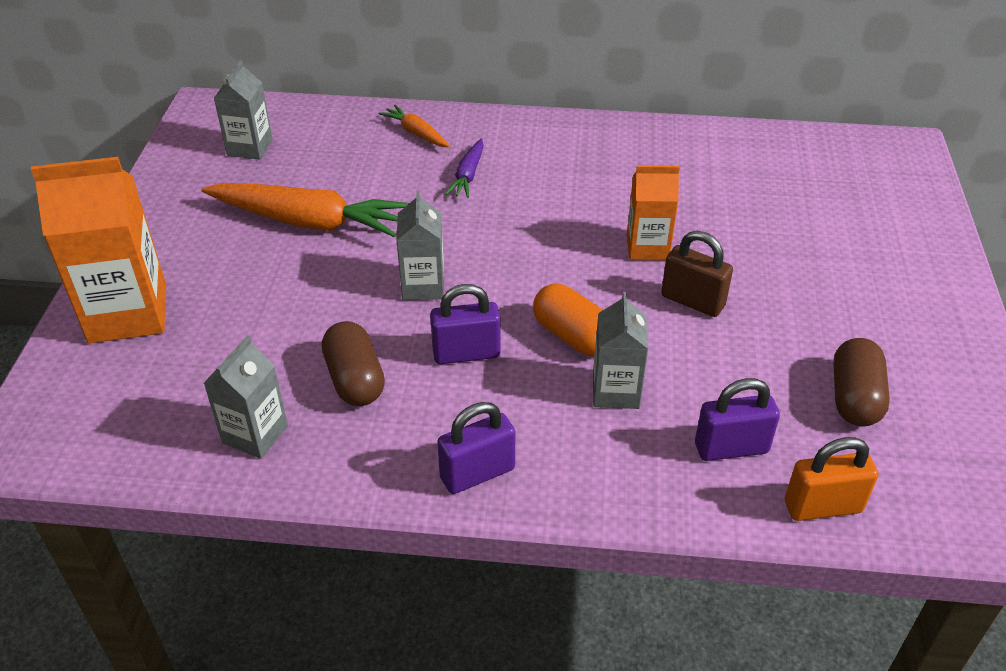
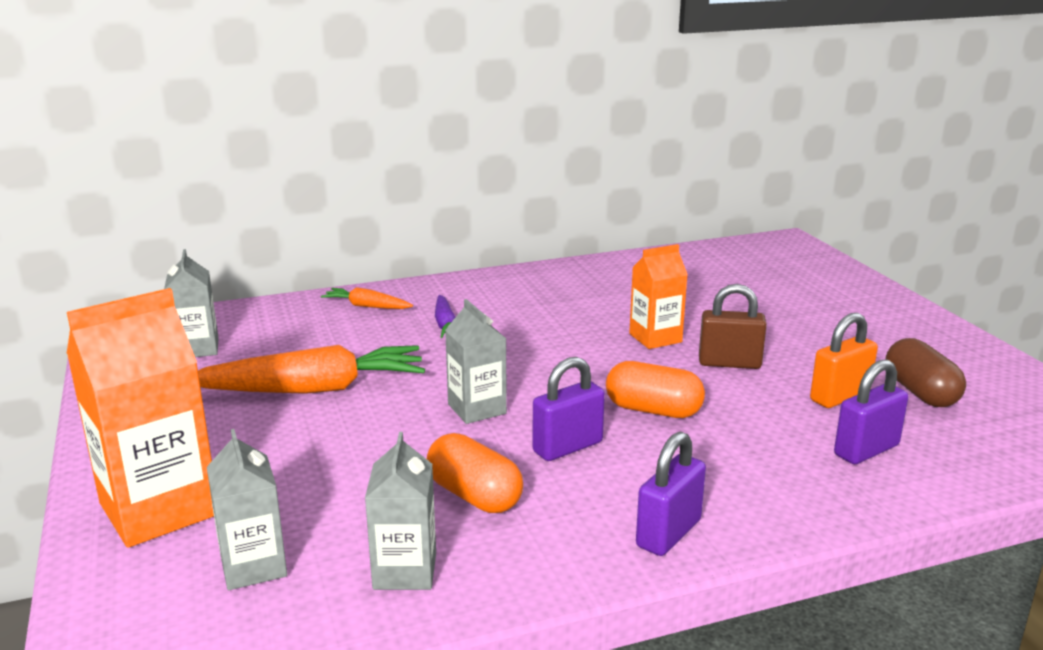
camera: 25 degrees left, 20 degrees down
brown capsule [322,321,385,406] -> orange capsule [427,433,523,513]
grey carton [593,292,648,409] -> grey carton moved to [207,429,287,590]
orange padlock [785,437,878,521] -> orange padlock moved to [810,313,878,408]

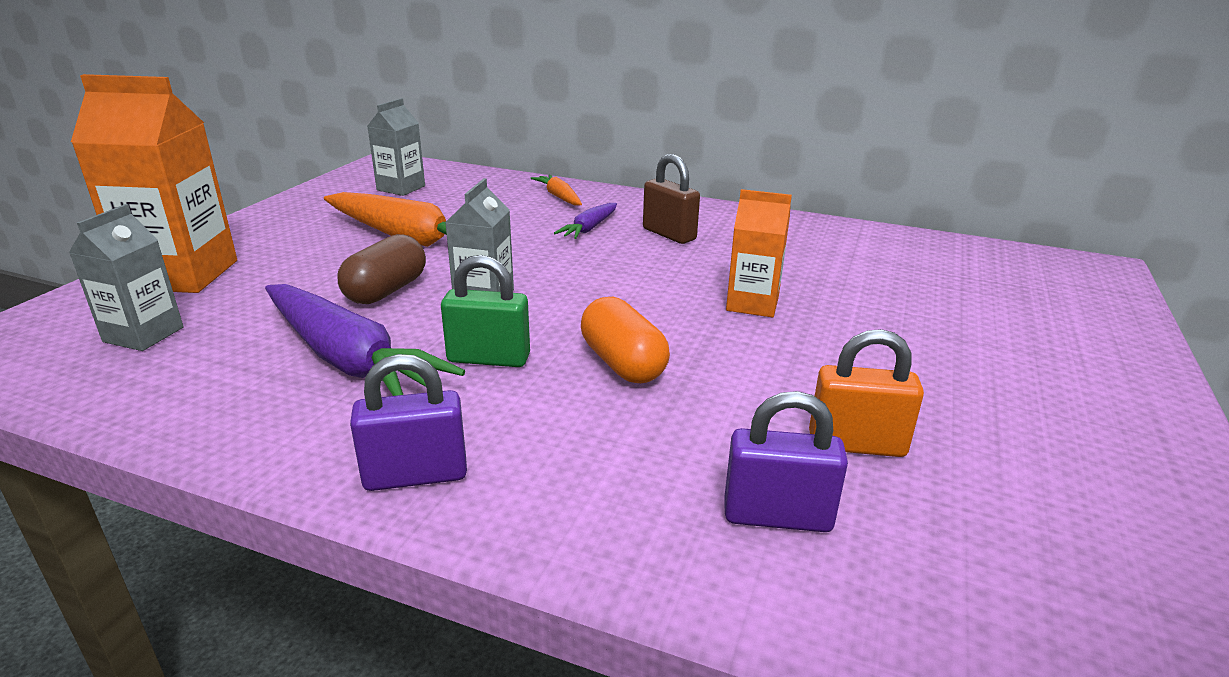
camera: 40 degrees right, 5 degrees up
grey carton [365,432,436,590] -> none
orange capsule [427,433,523,513] -> purple carrot [265,284,465,396]
purple padlock [532,357,605,461] -> green padlock [441,255,530,367]
brown padlock [699,284,767,369] -> brown padlock moved to [643,154,700,244]
brown capsule [886,338,966,407] -> brown capsule moved to [337,234,426,304]

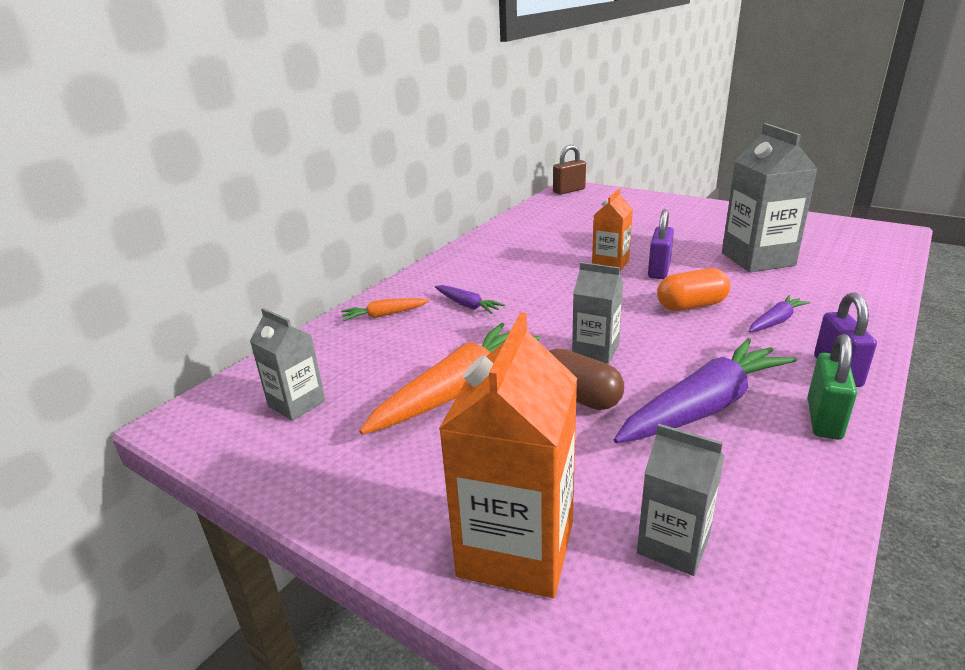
camera: 75 degrees left, 0 degrees up
green padlock [441,255,530,367] -> green padlock moved to [808,334,857,440]
brown padlock [643,154,700,244] -> brown padlock moved to [553,145,586,195]
purple padlock [724,391,848,532] -> purple padlock moved to [648,209,674,279]
orange padlock [809,329,924,457] -> grey carton [722,123,818,272]
none -> purple carrot [749,295,810,332]

